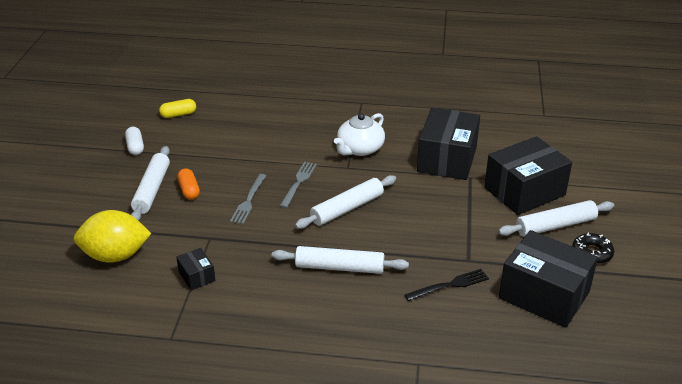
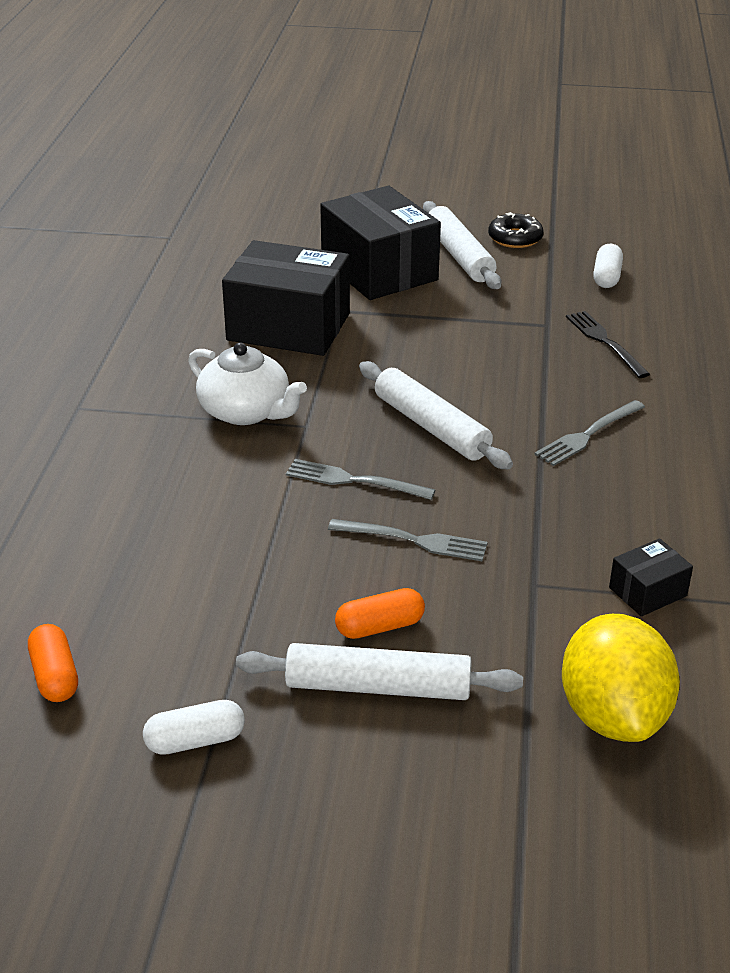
camera: 90 degrees left, 0 degrees up
yellow capsule [159,99,196,118] -> orange capsule [28,624,78,702]
white rolling pin [272,246,409,274] -> grey fork [534,400,645,466]
black box [499,230,598,328] -> white capsule [593,244,623,288]

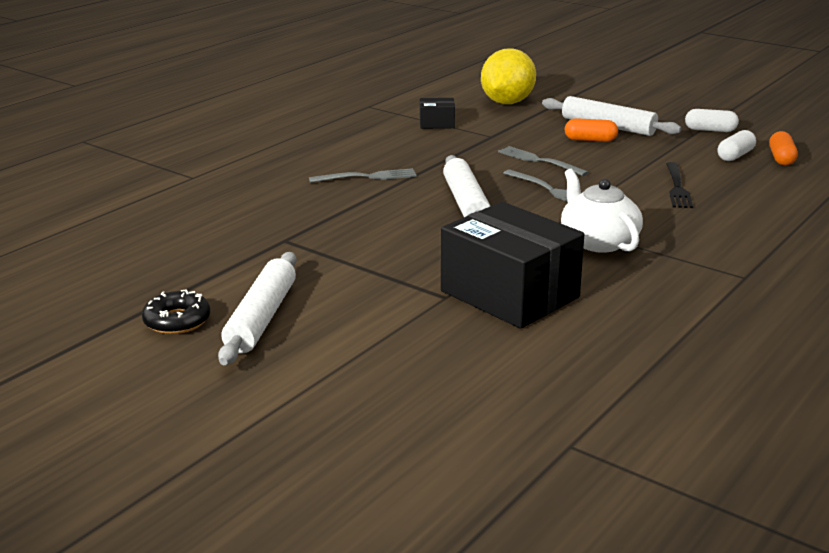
camera: 150 degrees left, 10 degrees down
black box [320,186,441,300] -> none
black fork [566,311,650,378] -> black fork moved to [666,162,693,208]
white capsule [593,244,623,288] -> white capsule moved to [718,130,756,161]

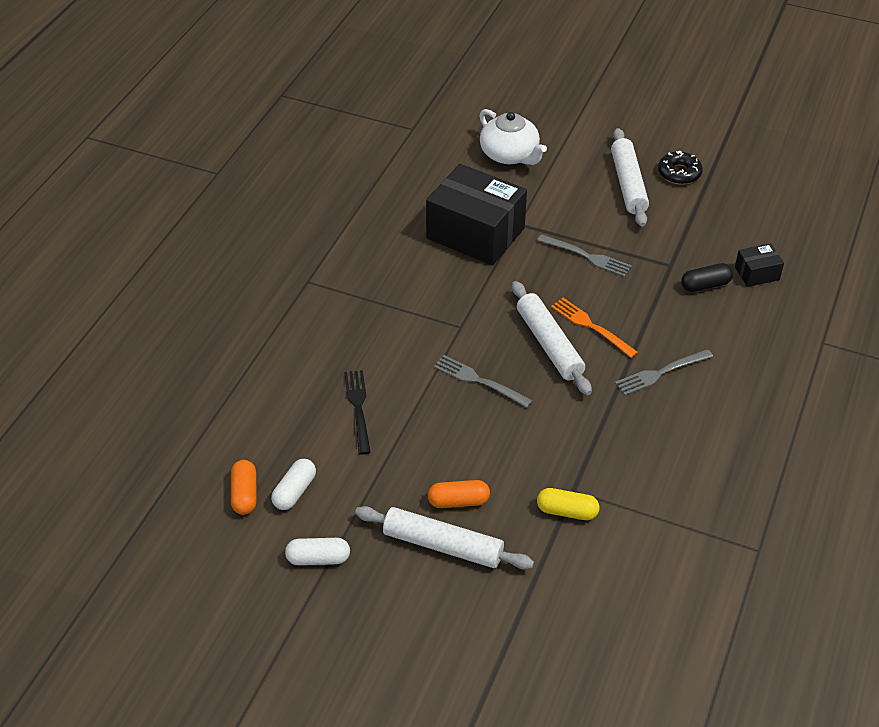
camera: 165 degrees right, 20 degrees up
black box [420,98,455,129] -> black box moved to [735,243,784,287]
yellow lemon [481,48,536,104] -> none
grey fork [498,146,589,176] -> grey fork moved to [537,234,632,277]
white teapot [561,169,643,253] -> white teapot moved to [479,109,547,165]
none -> yellow capsule [537,488,599,520]
none -> orange fork [551,298,638,358]
none -> black capsule [681,263,733,292]

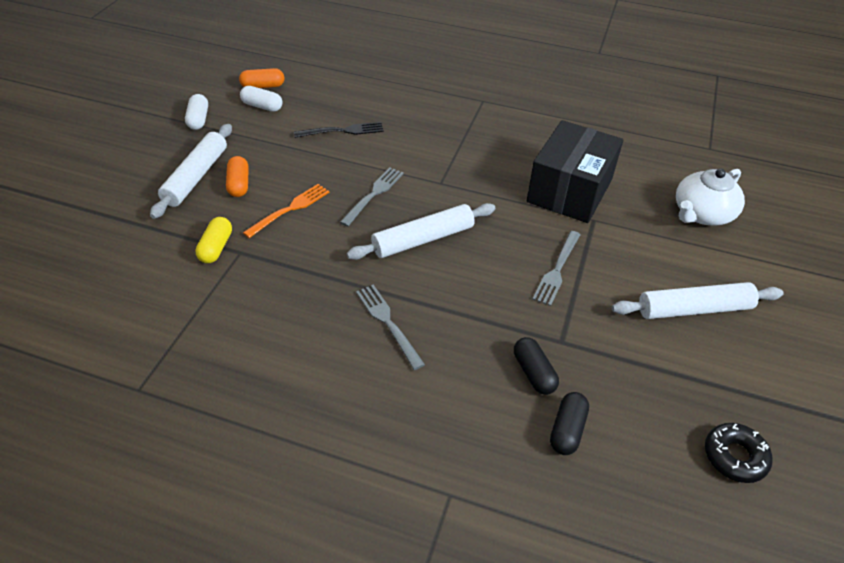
camera: 85 degrees right, 0 degrees up
orange fork [551,298,638,358] -> orange fork moved to [243,184,330,238]
black donut [658,151,703,184] -> black donut moved to [705,423,772,483]
black box [735,243,784,287] -> black capsule [550,392,589,455]

